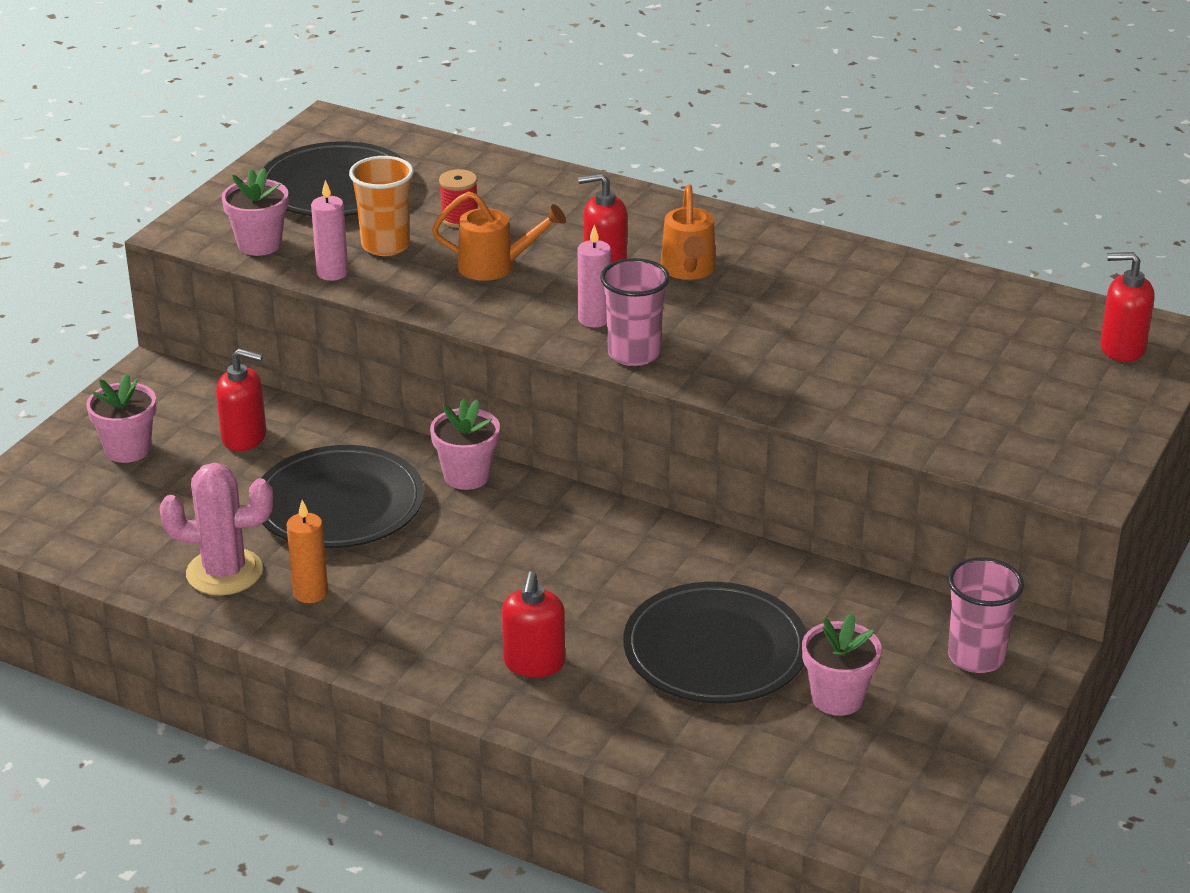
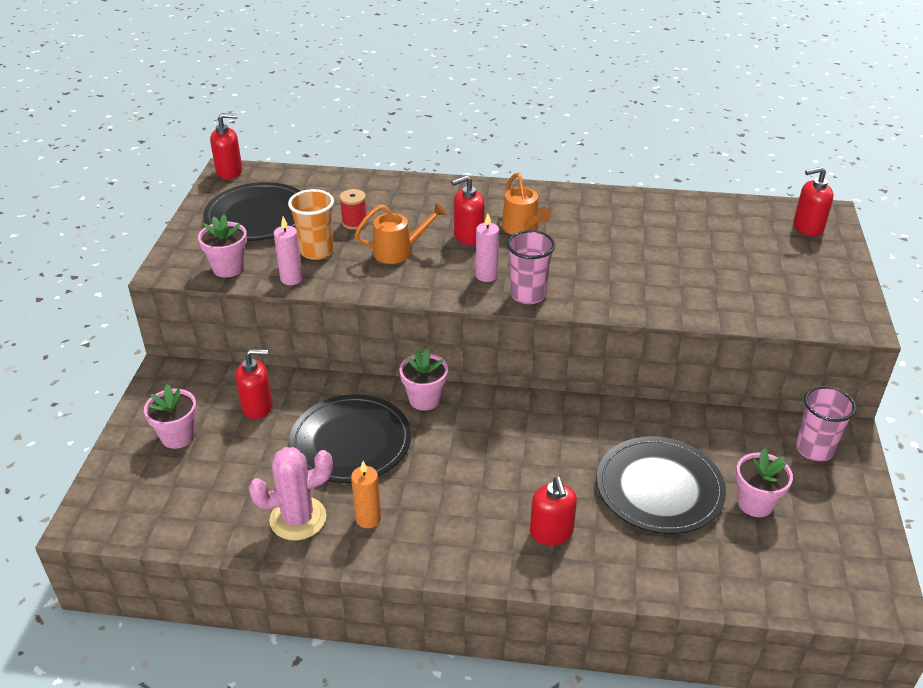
camera: 20 degrees left, 5 degrees up
none -> red soap dispenser [210,113,242,179]

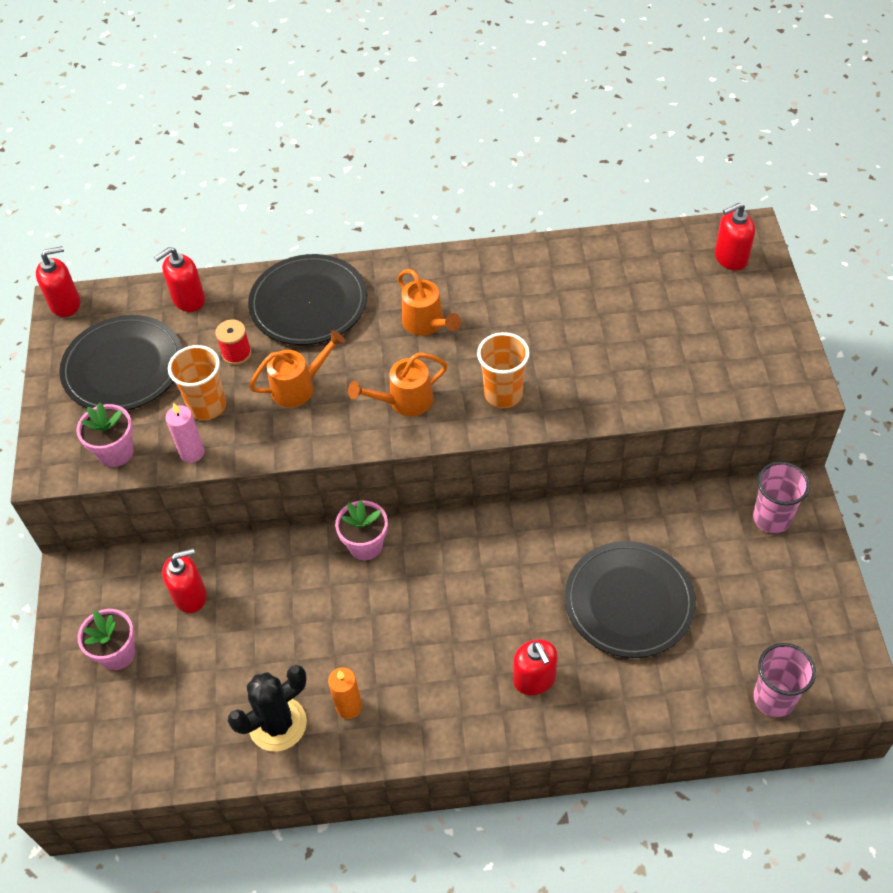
camera: 10 degrees left, 15 degrees up
pink cactus [249,447,333,540] -> black cactus [228,665,307,752]
black plate [289,394,411,483] -> black plate moved to [248,254,367,345]
red soap dispenser [451,175,485,245] -> red soap dispenser moved to [154,247,205,312]
pink candle [476,214,499,282] -> orange watering can [348,353,448,416]
pink cup [507,230,555,304] -> pink cup moved to [753,643,816,717]
pink flower pot [736,448,793,517] -> none
none -> orange cup [477,332,530,408]

